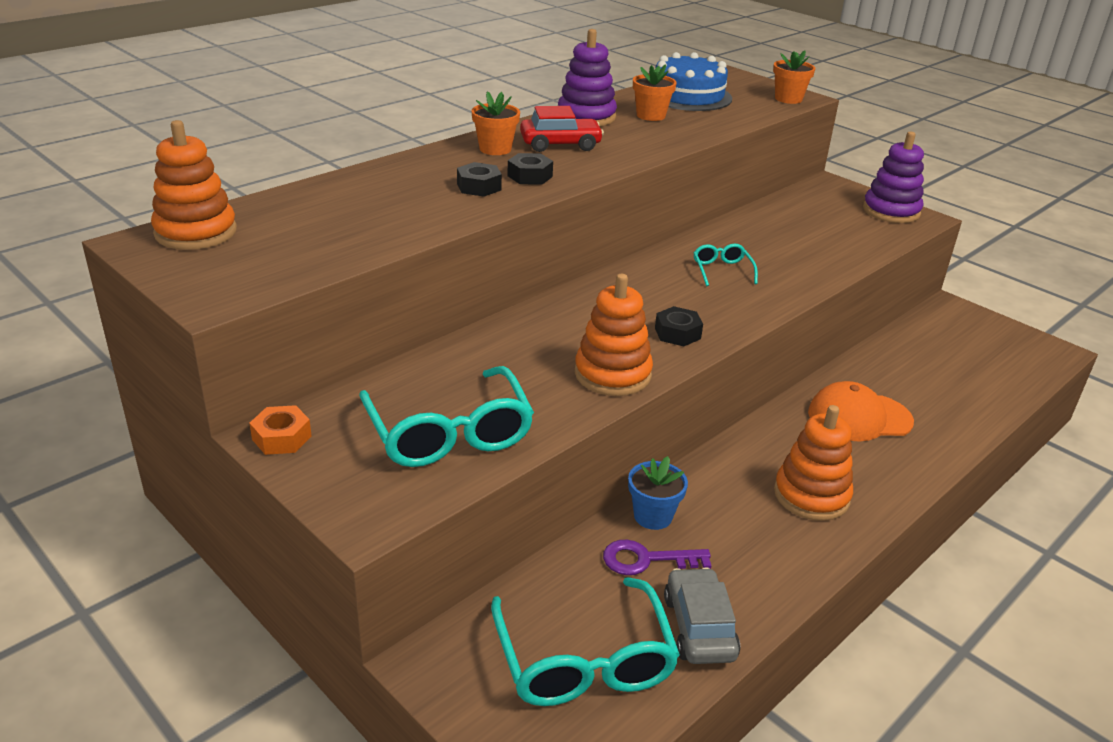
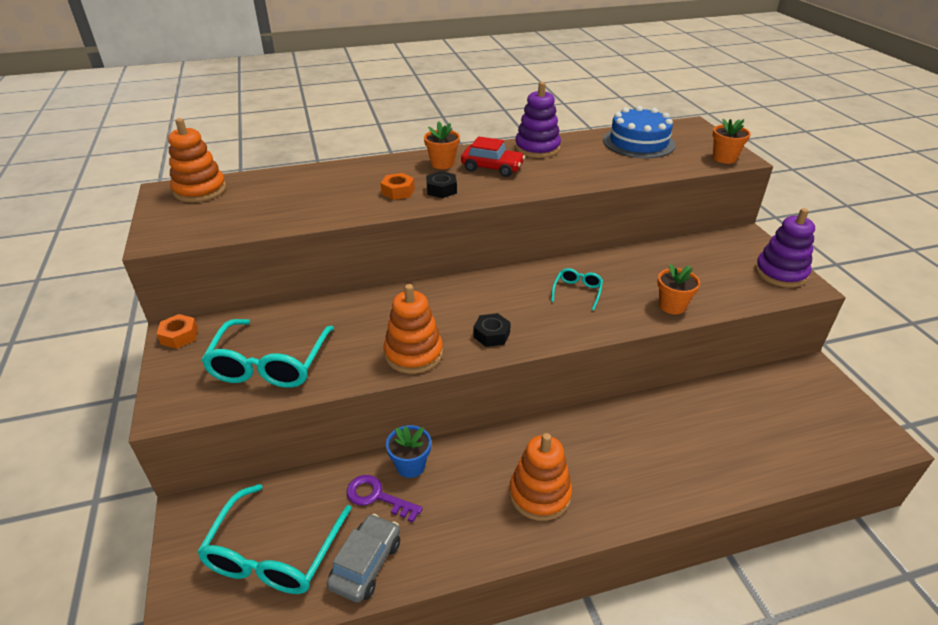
camera: 30 degrees right, 5 degrees up
black nut [457,162,502,197] -> orange nut [381,173,415,200]
orange flower pot [633,64,677,121] -> orange flower pot moved to [657,264,700,314]
orange cap [808,381,914,441] -> none

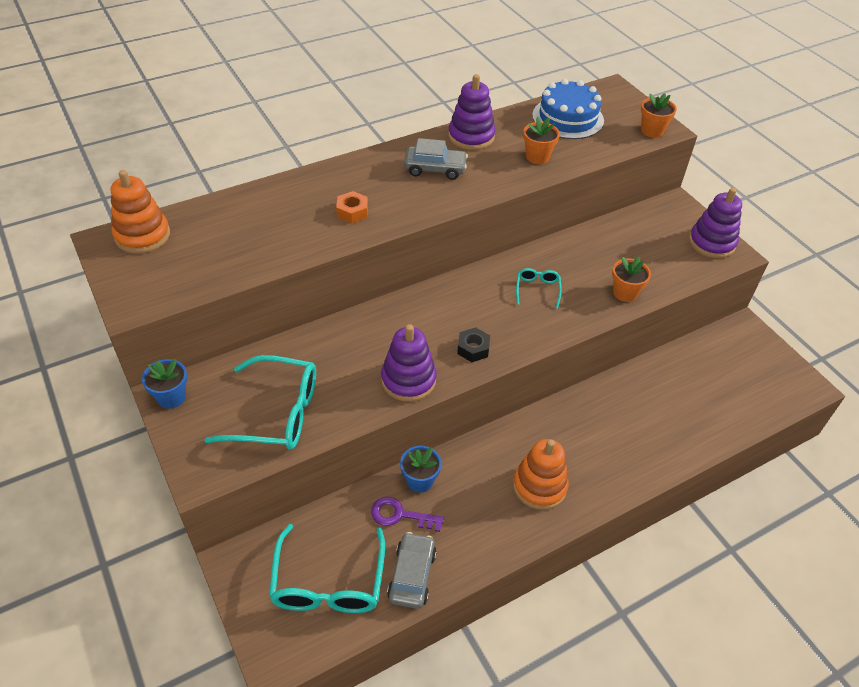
camera: 15 degrees left, 10 degrees up
orange nut [157,314,198,349] -> blue flower pot [142,359,187,409]
turquoise glasses [201,319,334,388] -> turquoise glasses turned 75 degrees counterclockwise [205,355,316,450]
orange stacking toy [384,284,443,374] -> purple stacking toy [381,324,437,402]
orange flower pot [424,121,460,169] -> orange flower pot moved to [523,117,560,164]
black nut [426,171,457,198] -> none
red car [461,136,525,177] -> grey car [404,138,468,180]

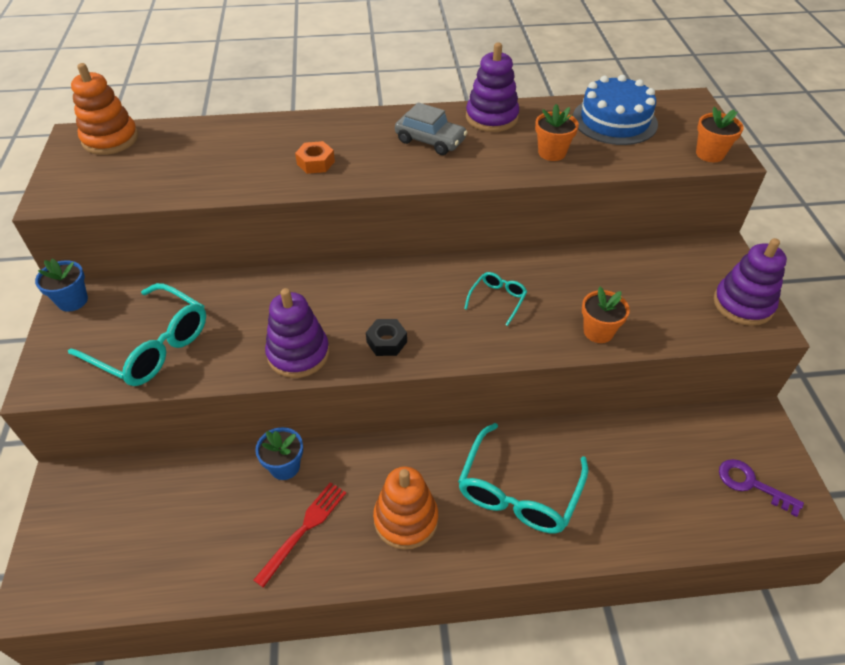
camera: 25 degrees right, 0 degrees up
turquoise glasses [269,524,385,613] -> turquoise glasses moved to [458,423,588,533]
purple key [371,497,444,532] -> purple key moved to [719,459,804,517]
grey car [387,532,437,609] -> none
none -> red fork [253,482,346,588]

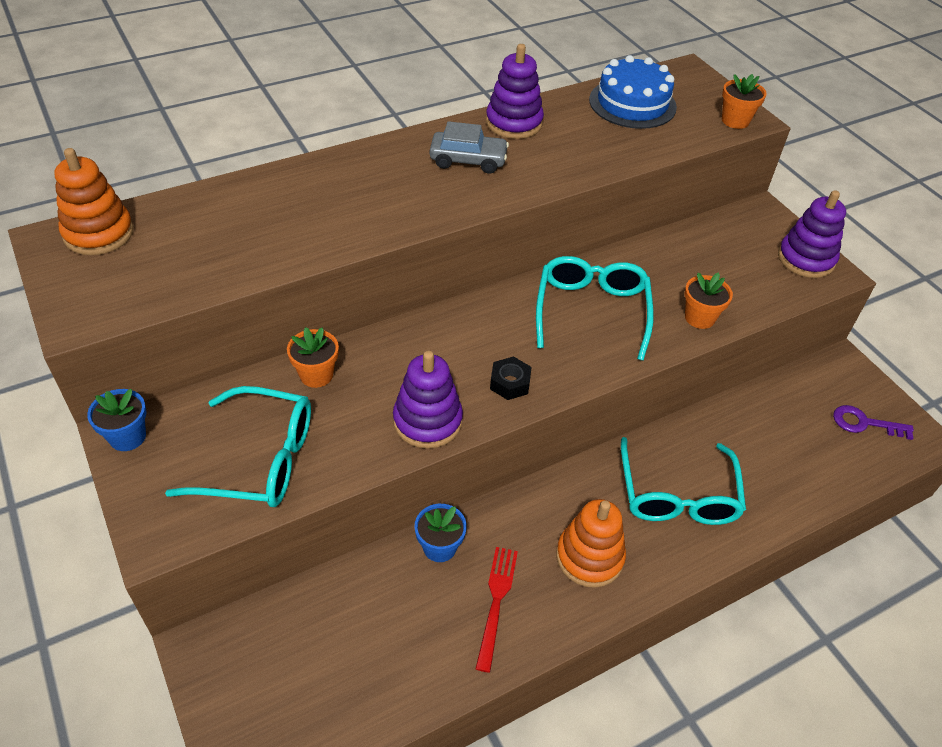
camera: 25 degrees left, 0 degrees up
orange nut [295,141,335,174] -> none
turquoise glasses [464,272,527,326] -> turquoise glasses [536,256,654,361], size x2.04
orange flower pot [535,104,579,161] -> orange flower pot moved to [287,327,339,388]

